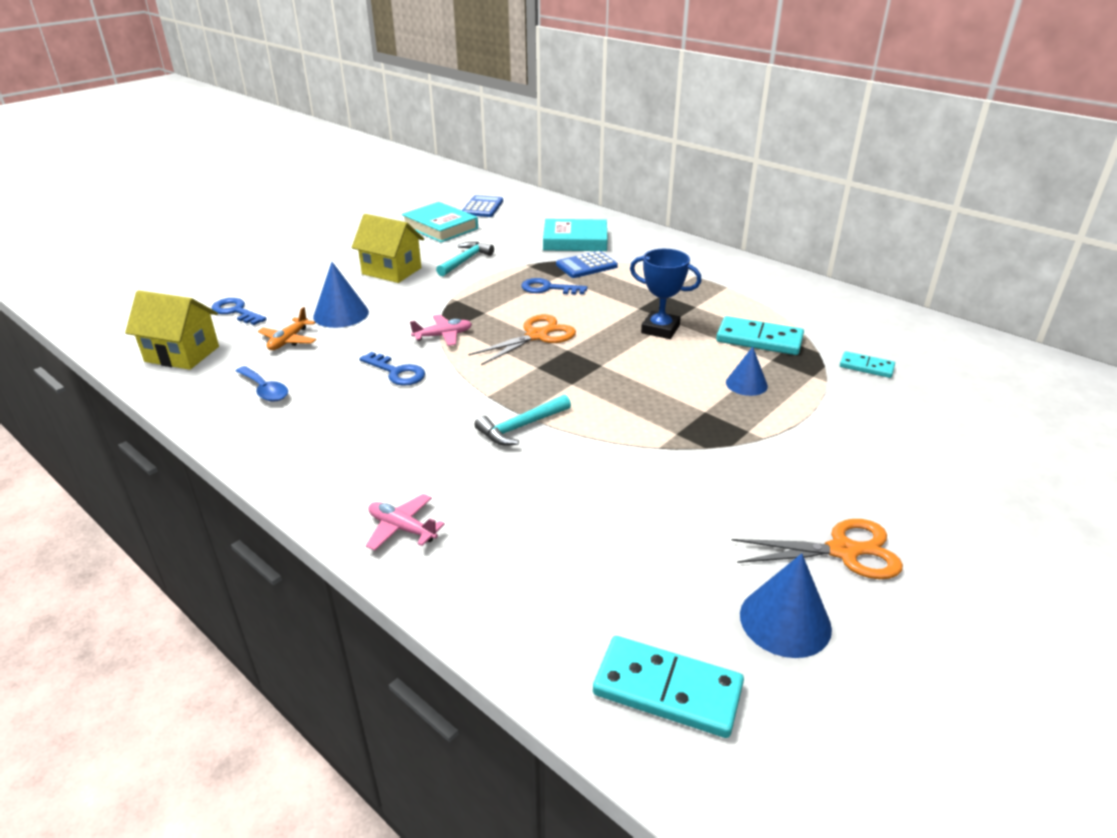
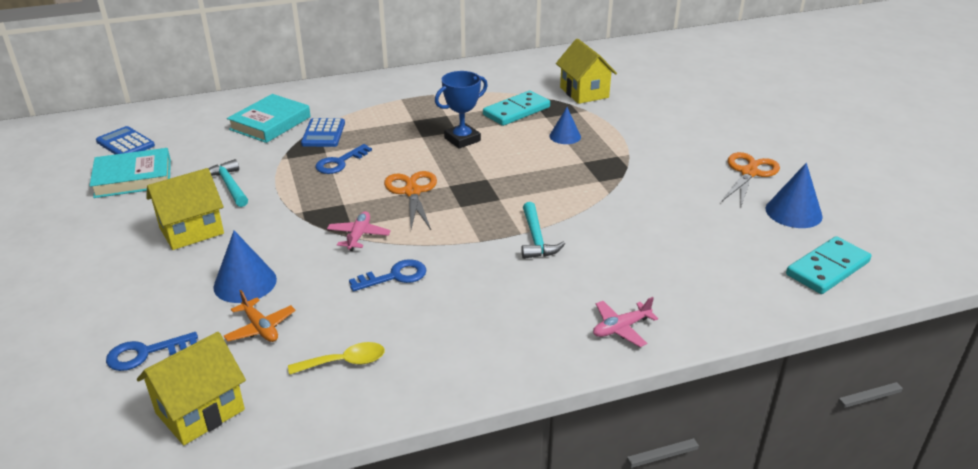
camera: 60 degrees left, 0 degrees up
blue spoon [236,366,288,402] -> yellow spoon [288,342,385,375]
turquoise domino [840,351,895,378] -> yellow house [556,39,617,104]

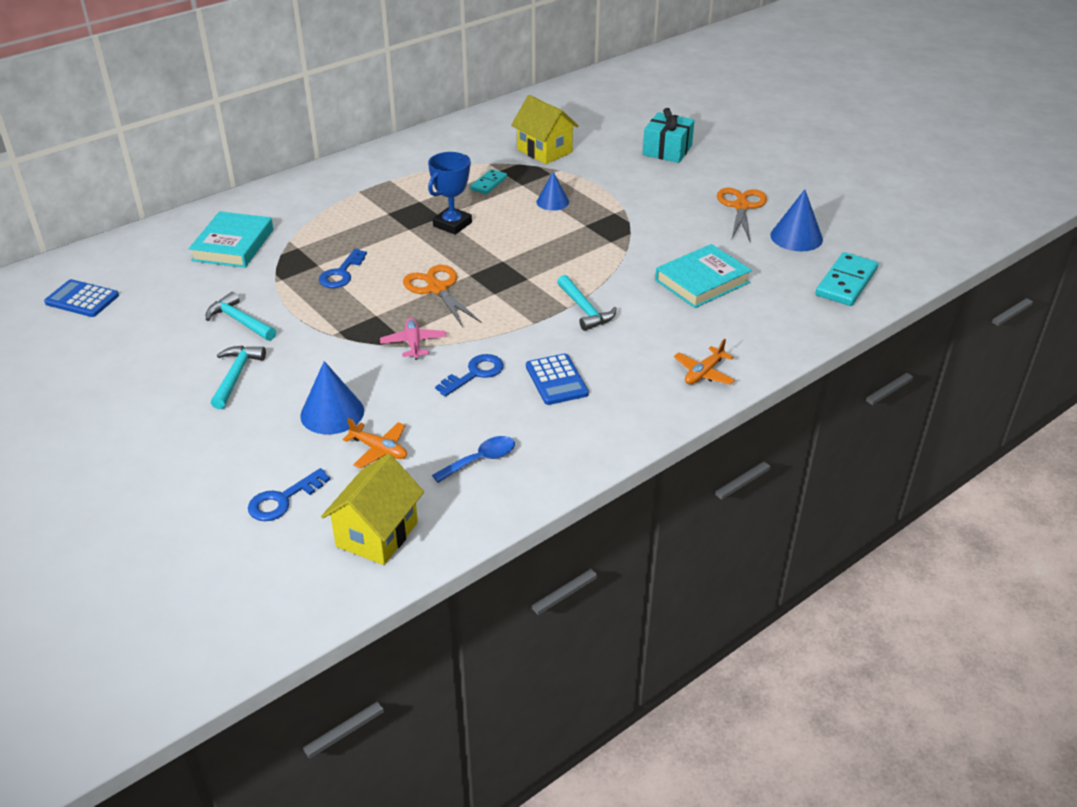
camera: 20 degrees left, 5 degrees up
turquoise book [90,148,171,198] -> turquoise book moved to [655,244,752,308]
yellow house [146,168,224,250] -> turquoise hammer [211,346,266,409]
yellow spoon [288,342,385,375] -> blue spoon [432,436,515,483]
blue calculator [301,118,345,147] -> blue calculator moved to [526,354,589,405]
turquoise domino [483,91,550,126] -> turquoise domino [470,169,507,194], size x0.59
pink plane [593,297,658,347] -> orange plane [674,339,735,385]
none -> turquoise gift [643,108,695,163]

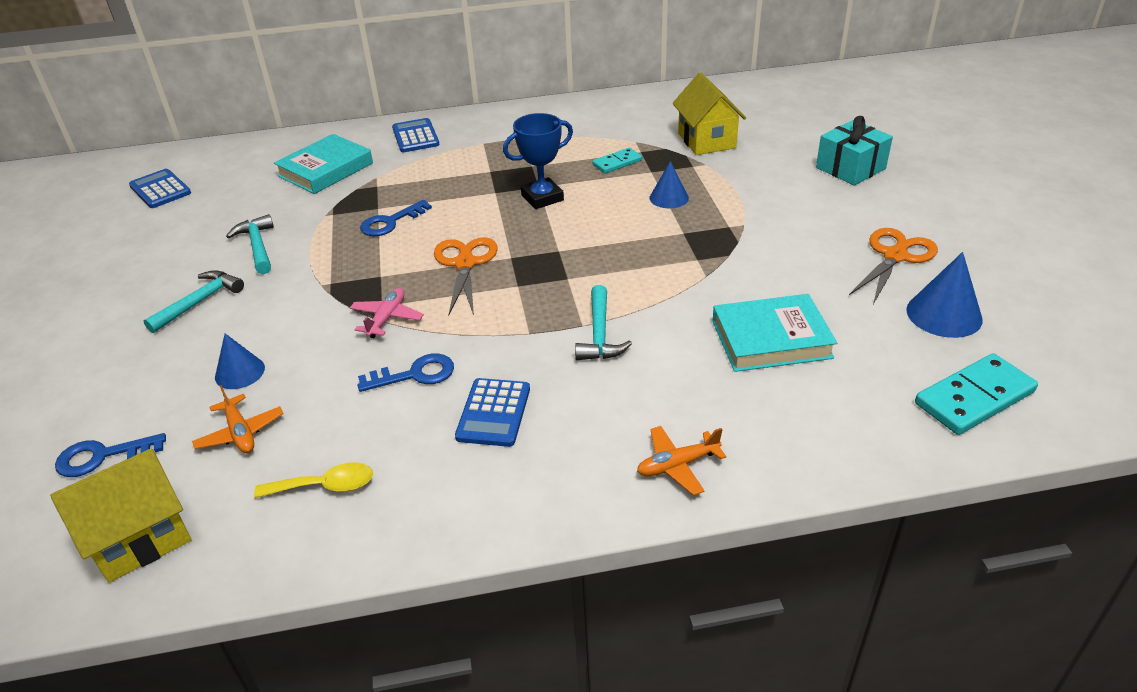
camera: 30 degrees right, 0 degrees up
blue cone [300,361,364,434] -> blue cone [215,333,265,389], size x0.66
blue spoon [432,436,515,483] -> yellow spoon [254,462,373,498]
none -> blue calculator [392,118,440,152]

